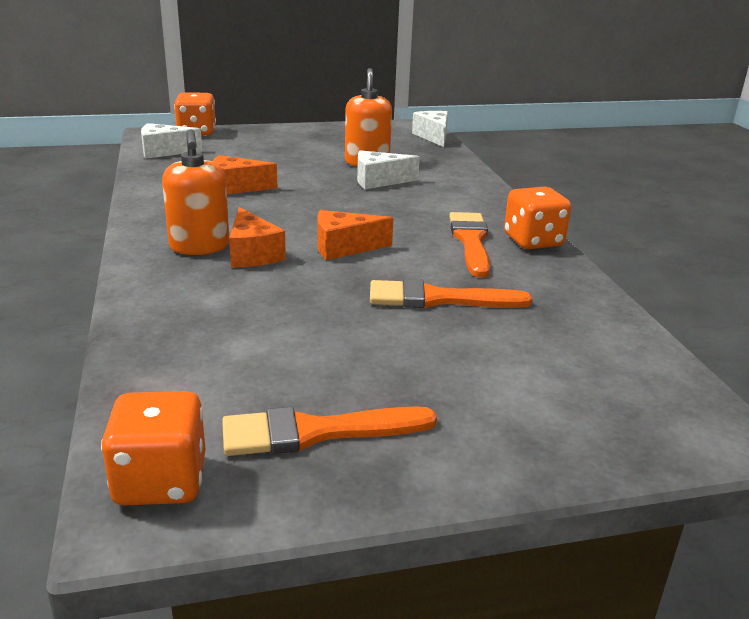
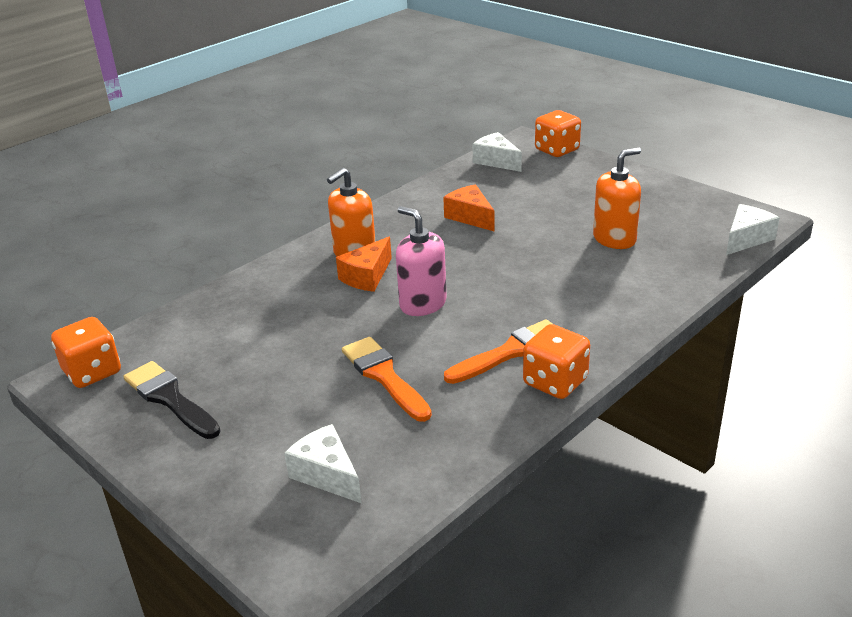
camera: 60 degrees right, 5 degrees up
orange brush [222,406,437,456] -> black brush [123,361,220,439]
orange cheese [317,210,394,260] -> pink soap dispenser [396,206,447,316]
white cheese [357,150,420,189] -> white cheese moved to [284,424,362,503]

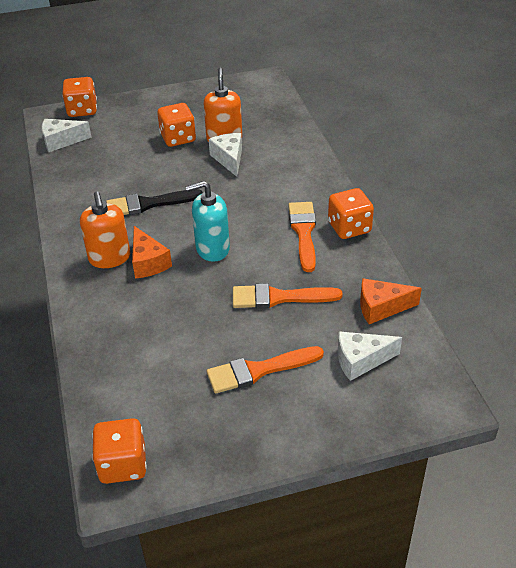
camera: 60 degrees left, 10 degrees up
black brush [123,361,220,439] -> black brush moved to [106,189,203,215]
pink soap dispenser [396,206,447,316] -> turquoise soap dispenser [185,181,230,262]
orange cheese [443,184,495,232] -> orange cheese moved to [360,278,422,324]
white cheese [726,204,780,255] -> white cheese moved to [209,133,242,177]
none -> orange dice [157,103,196,147]
none -> orange brush [207,346,324,393]

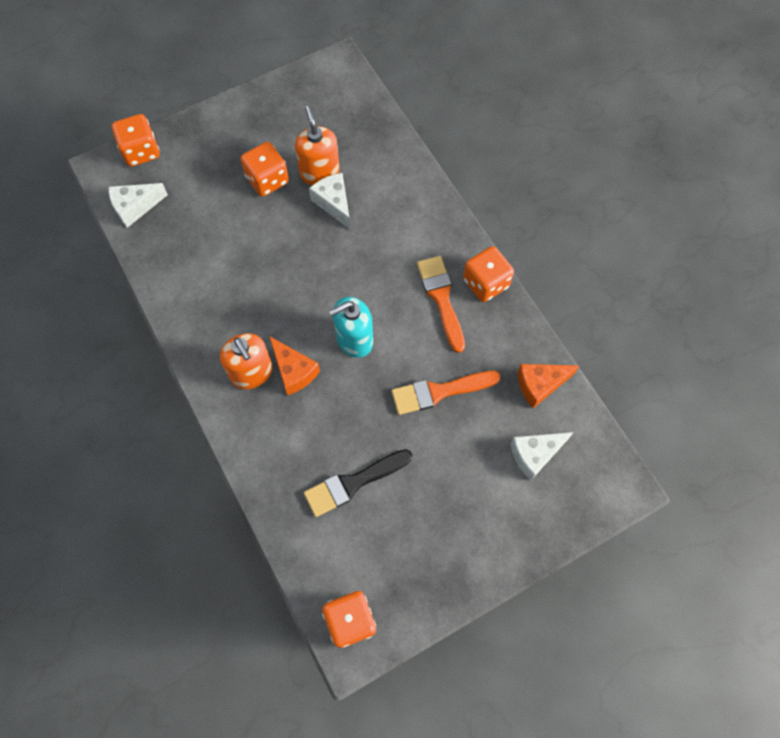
camera: 15 degrees left, 25 degrees up
black brush [106,189,203,215] -> black brush moved to [304,449,412,517]
orange brush [207,346,324,393] -> none

